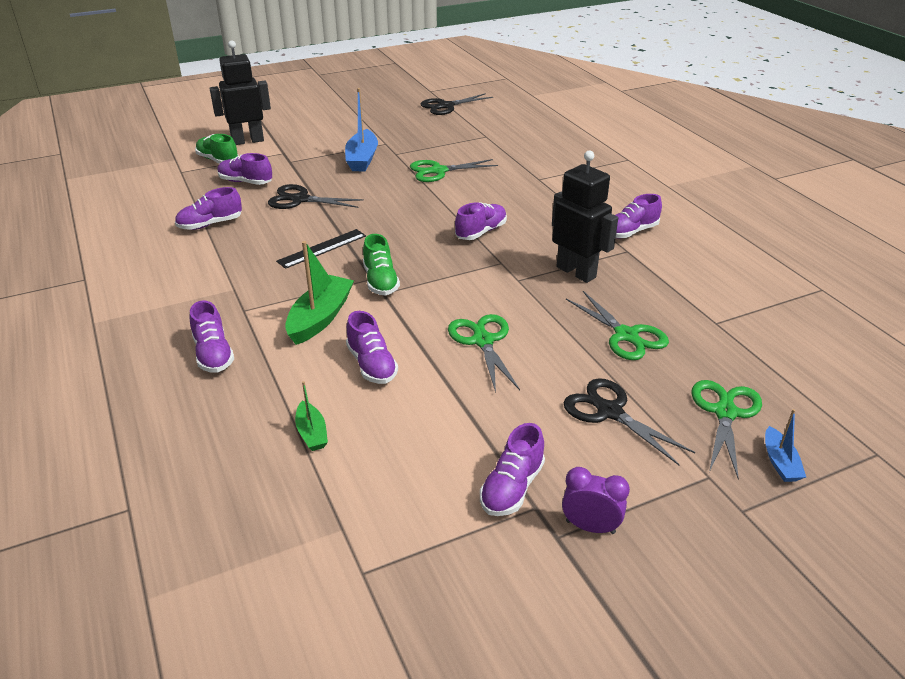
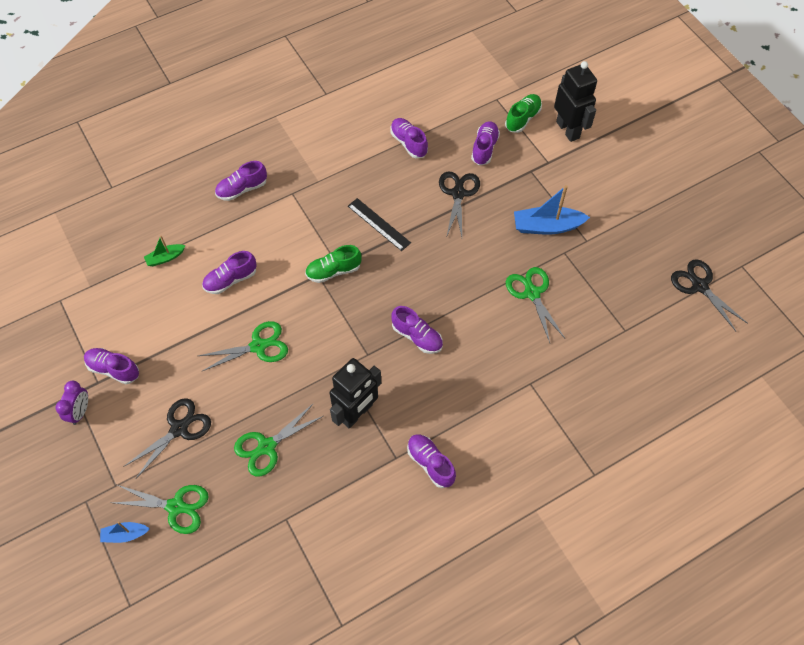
camera: 85 degrees right, 25 degrees up
green boat [285,241,354,345] -> none

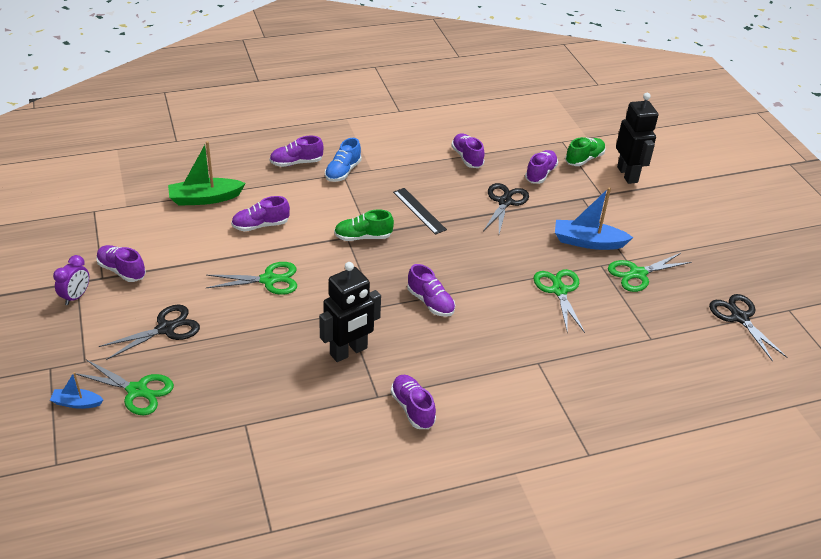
camera: 10 degrees right, 20 degrees down
green boat [144,235,186,266] -> green boat [168,141,246,206], size x1.83
green scissors [234,403,323,477] -> green scissors moved to [608,253,692,292]
none -> blue shoe [325,138,362,182]

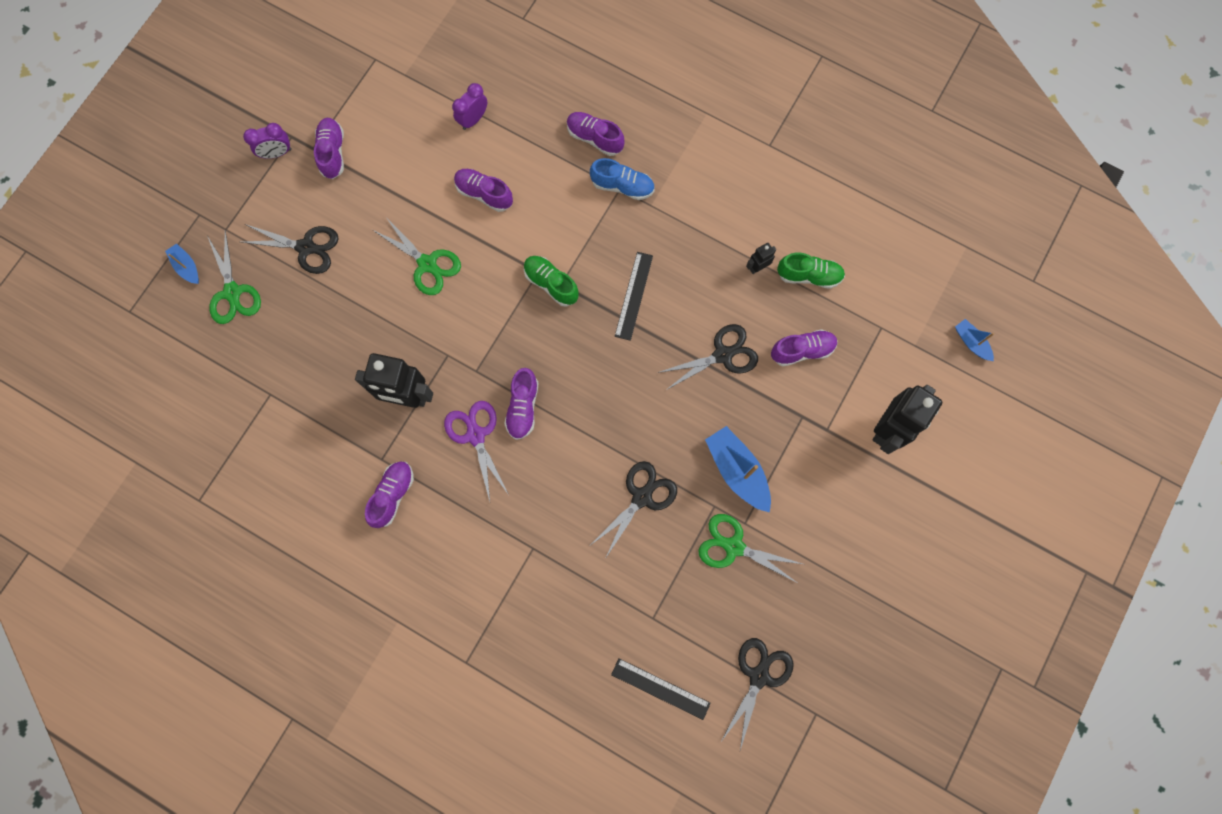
camera: 50 degrees right, 35 degrees up
green boat [168,141,246,206] -> purple clock [452,83,487,130]
blue shoe [325,138,362,182] -> blue shoe turned 150 degrees counterclockwise [590,158,655,200]
purple shoe [451,133,484,168] -> black robot [746,243,776,274]
green scissors [533,269,585,333] -> black scissors [592,461,677,559]
green shoe [565,137,606,166] -> green shoe moved to [777,253,845,289]
none -> purple scissors [444,401,509,501]
none -> black ruler [611,658,711,720]
none -> blue boat [955,319,994,361]

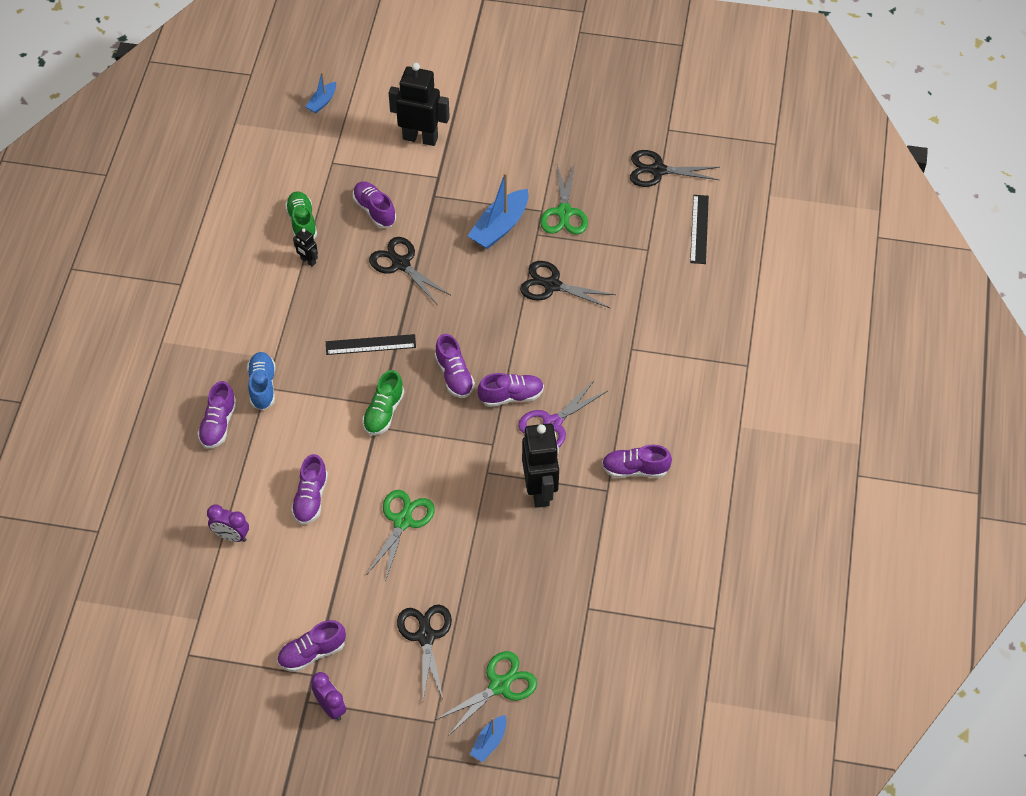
camera: 110 degrees left, 20 degrees down
none -> purple shoe [435,334,475,398]

